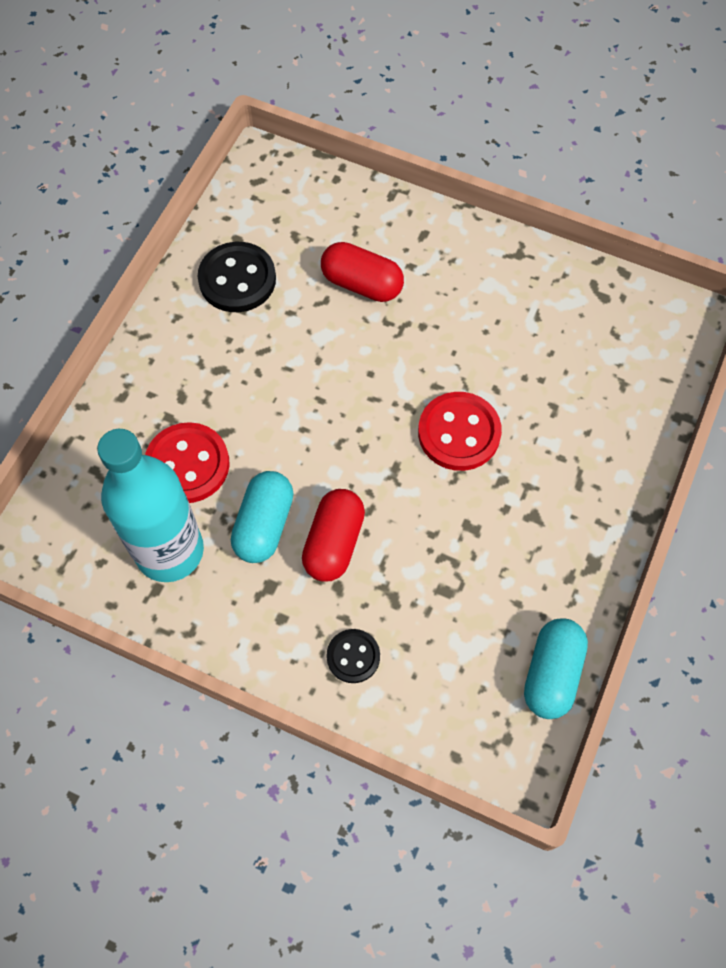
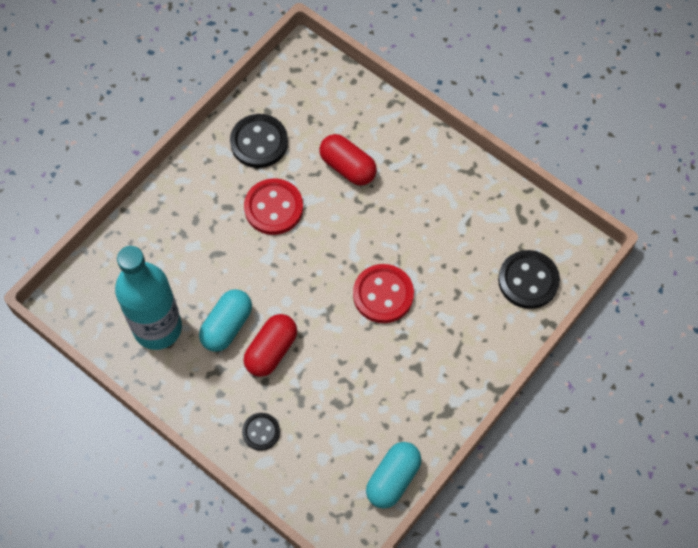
camera: 15 degrees right, 0 degrees up
red button [145,422,230,503] -> red button moved to [244,178,303,235]
none -> black button [498,250,560,309]

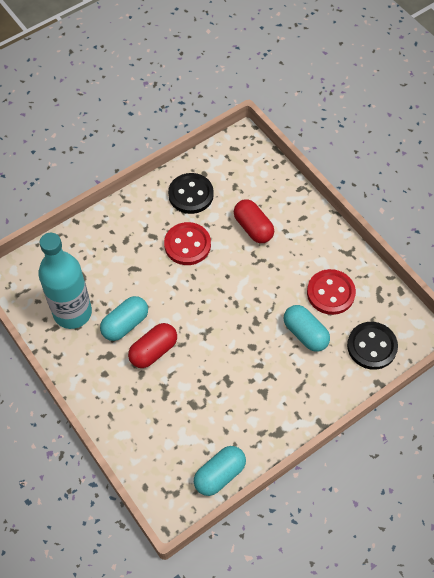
camera: 15 degrees right, 5 degrees down
black button [242,413,280,451] -> none
red button [353,264,414,323] -> red button moved to [307,269,356,315]
none -> turquoise capsule [284,305,330,352]

